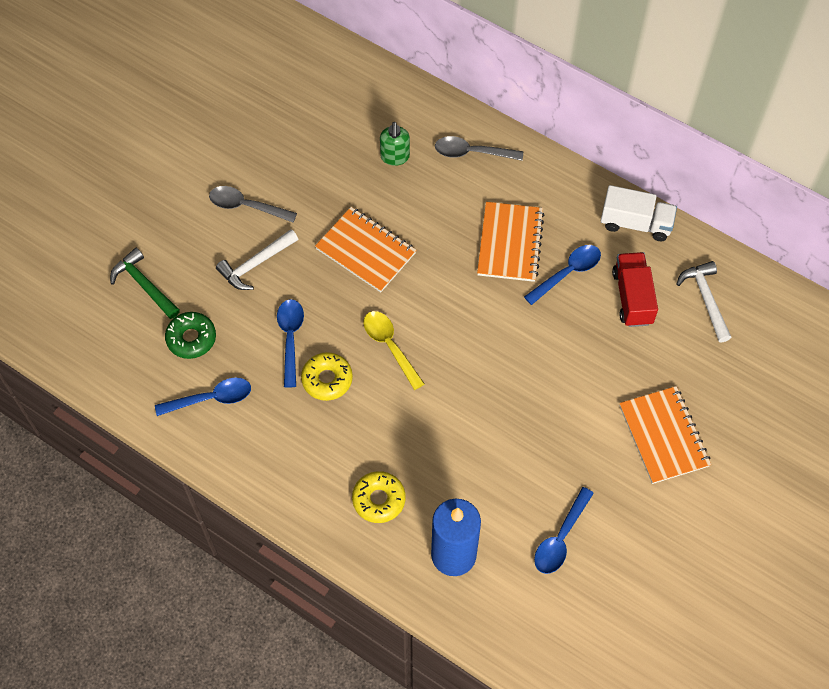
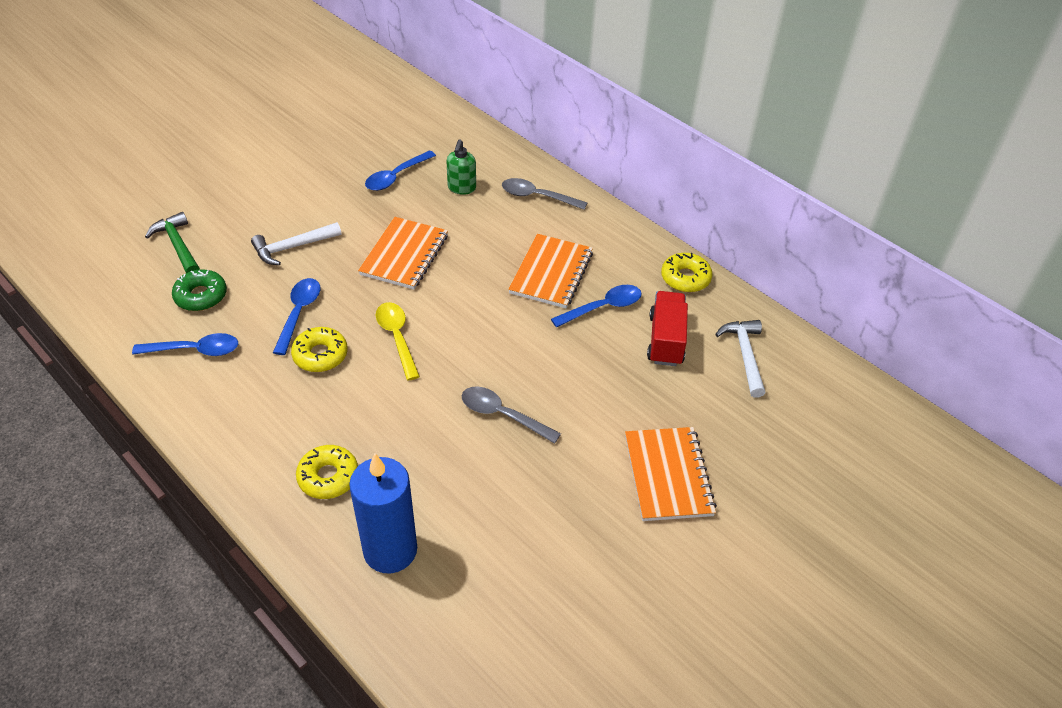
camera: 10 degrees right, 15 degrees down
grey spoon [209,186,297,223] -> grey spoon moved to [462,386,561,444]
orange notebook [315,207,416,292] -> orange notebook turned 60 degrees clockwise [358,217,448,289]
blue spoon [534,487,594,574] -> blue spoon moved to [365,150,436,191]
white truck [601,185,677,241] -> yellow donut [661,253,712,292]

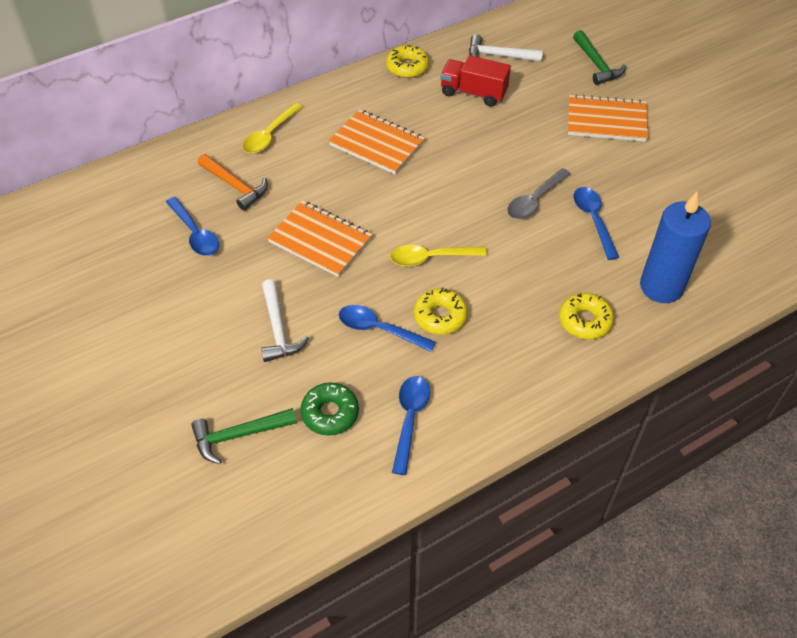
camera: 75 degrees left, 5 degrees up
green soap dispenser [447,140,476,195] -> orange hammer [198,154,268,211]
grey spoon [502,178,588,210] -> yellow spoon [243,103,302,153]
blue spoon [551,285,642,327] -> blue spoon moved to [574,187,619,260]
none -> green hammer [573,30,626,85]

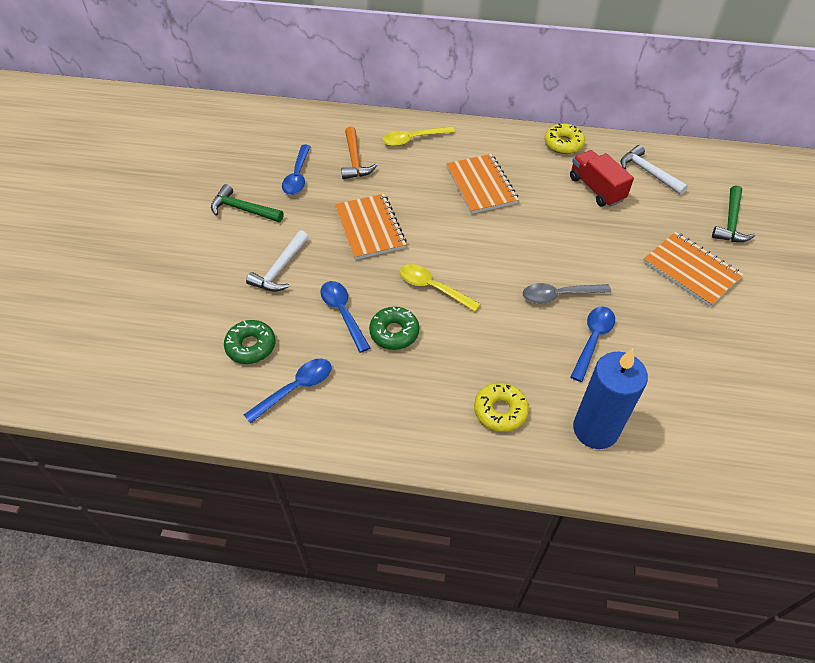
camera: 40 degrees right, 0 degrees up
green hammer [191,408,297,464] -> green hammer moved to [211,184,284,222]
yellow donut [414,288,468,335] -> green donut [369,307,419,350]

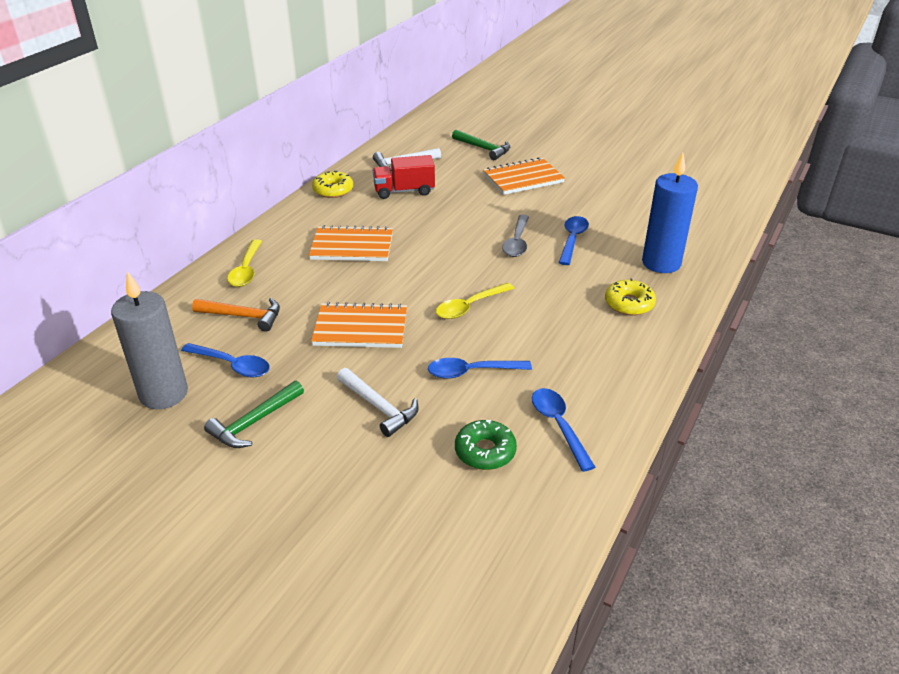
camera: 70 degrees left, 15 degrees down
green donut [369,307,419,350] -> none
blue spoon [571,306,615,382] -> blue spoon turned 60 degrees clockwise [559,216,589,265]
none -> grey candle [111,271,188,409]

